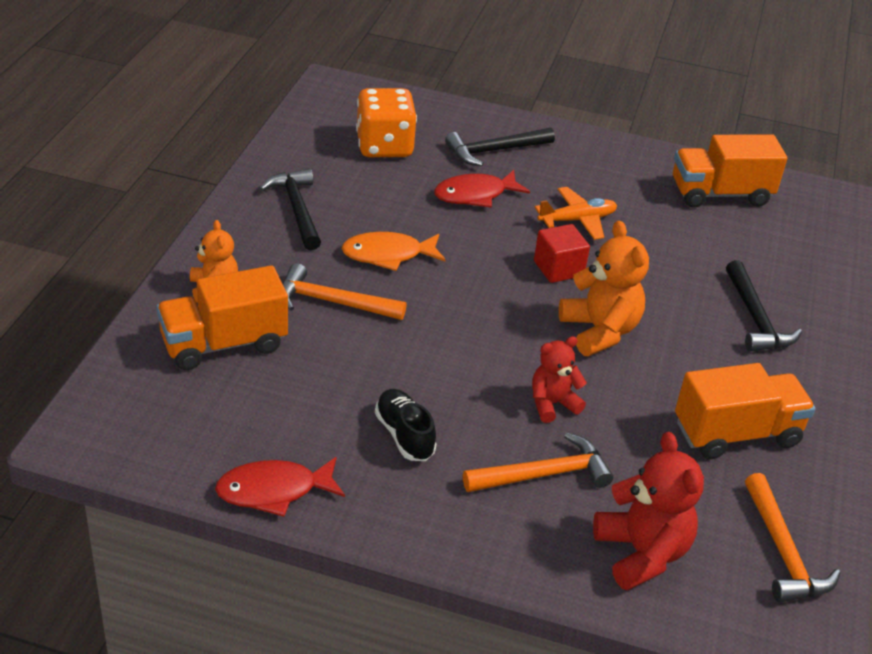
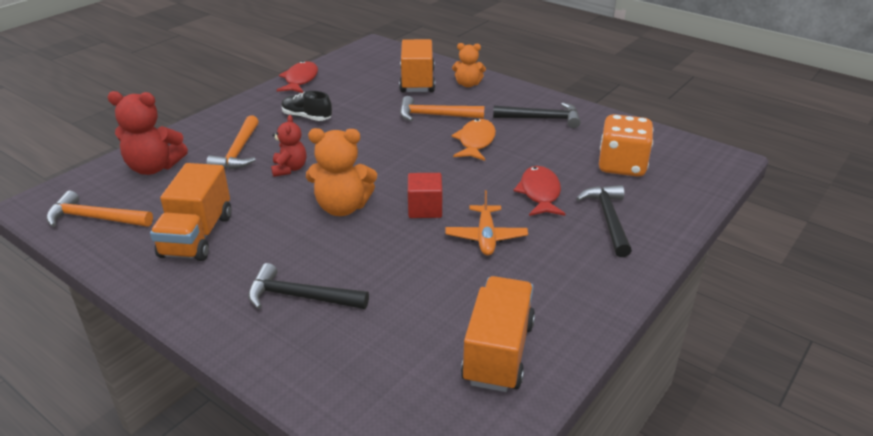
camera: 115 degrees right, 5 degrees down
orange hammer [283,263,407,320] -> orange hammer turned 120 degrees counterclockwise [400,96,485,121]
black shoe [375,389,436,461] -> black shoe turned 150 degrees counterclockwise [281,91,332,121]

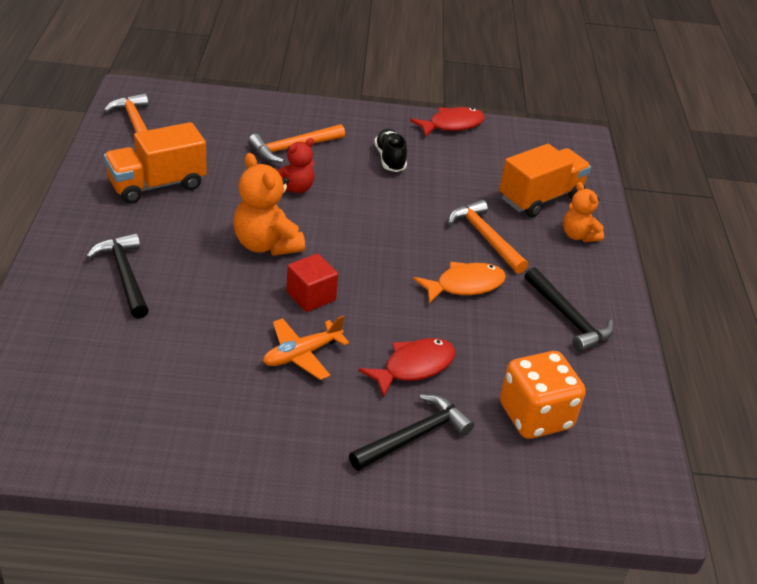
camera: 50 degrees right, 5 degrees up
red teddy bear [107,91,188,175] -> none
orange truck [461,276,535,392] -> none

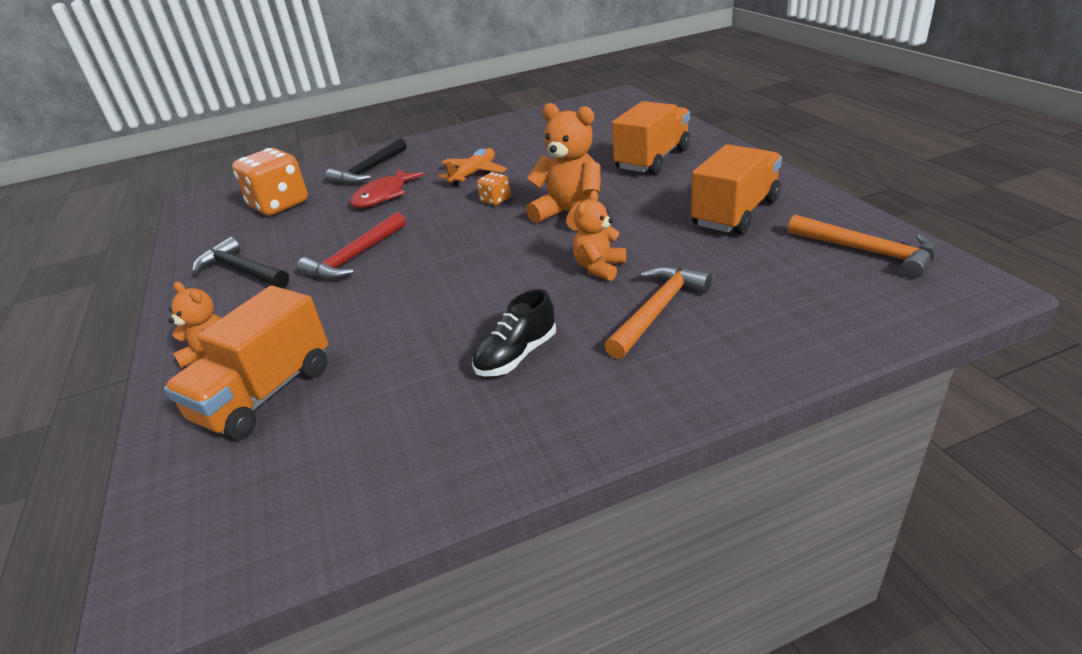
camera: 165 degrees right, 5 degrees down
black hammer [86,233,149,319] -> orange truck [612,101,690,175]
red teddy bear [277,138,314,193] -> orange teddy bear [573,190,626,281]
red cube [286,253,338,312] -> orange dice [477,172,511,205]
black shoe [374,129,407,172] -> black shoe turned 75 degrees clockwise [472,289,556,376]
red fish [410,107,485,137] -> none
orange fish [413,262,506,304] -> red hammer [297,212,406,280]
orange hammer [448,200,528,274] -> none

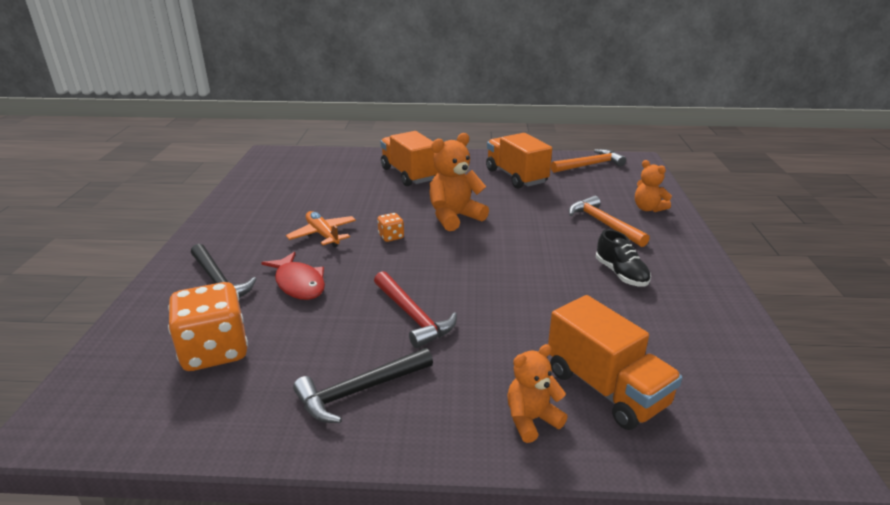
camera: 70 degrees left, 5 degrees down
orange teddy bear [573,190,626,281] -> orange teddy bear moved to [635,160,672,212]

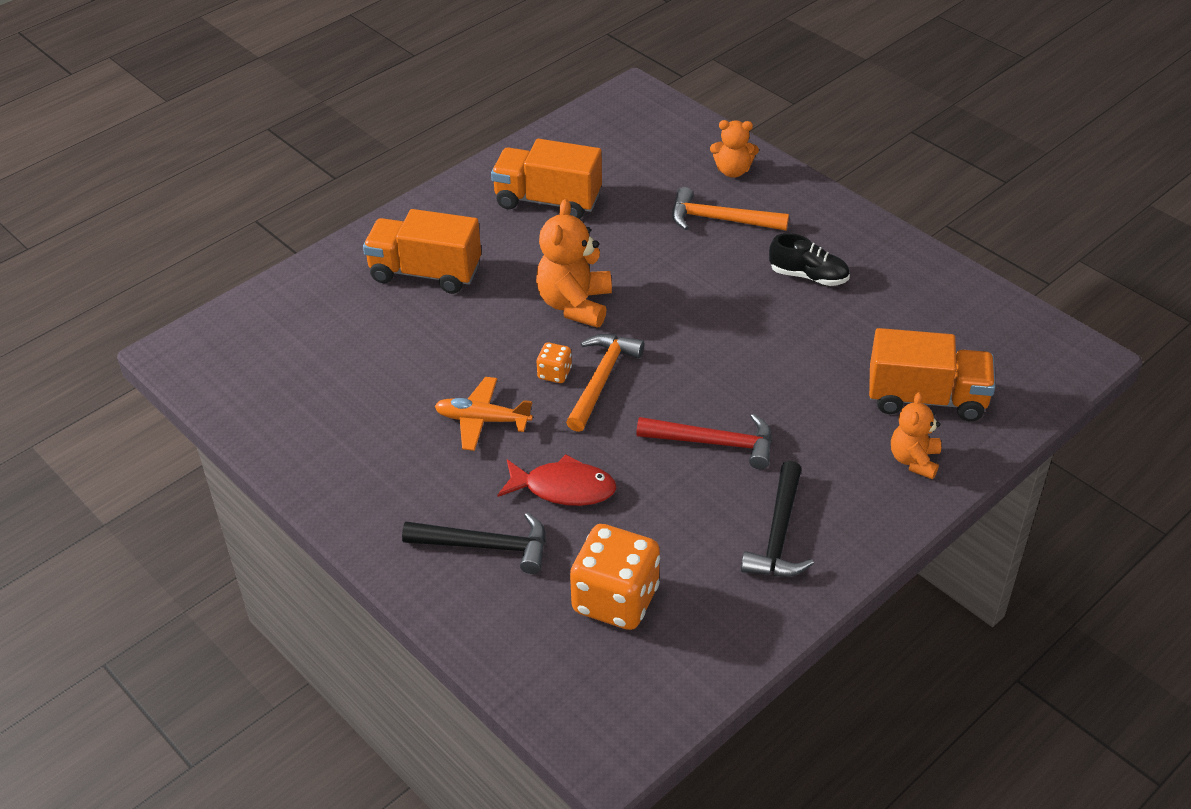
camera: 45 degrees left, 15 degrees up
orange hammer [551,149,626,173] -> orange hammer moved to [566,334,645,432]

